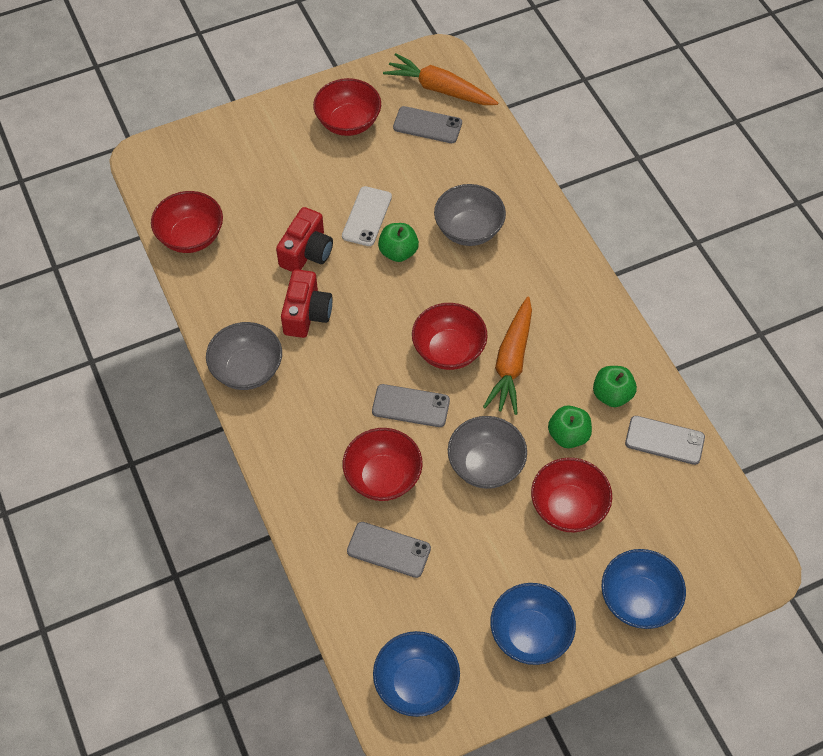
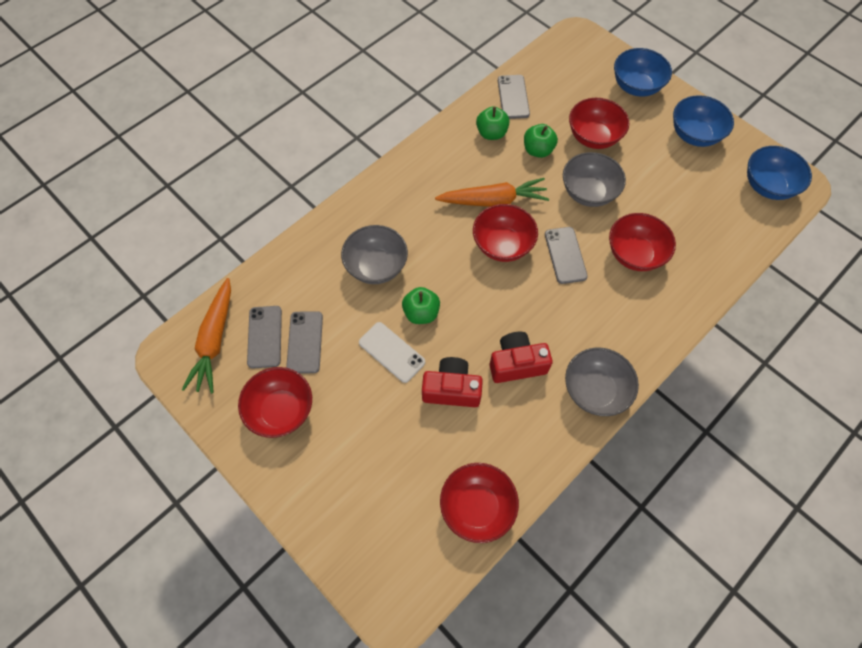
camera: 110 degrees left, 5 degrees up
white phone [342,186,392,246] -> white phone turned 45 degrees clockwise [359,322,425,383]
grey phone [347,522,431,578] -> grey phone moved to [286,311,323,374]

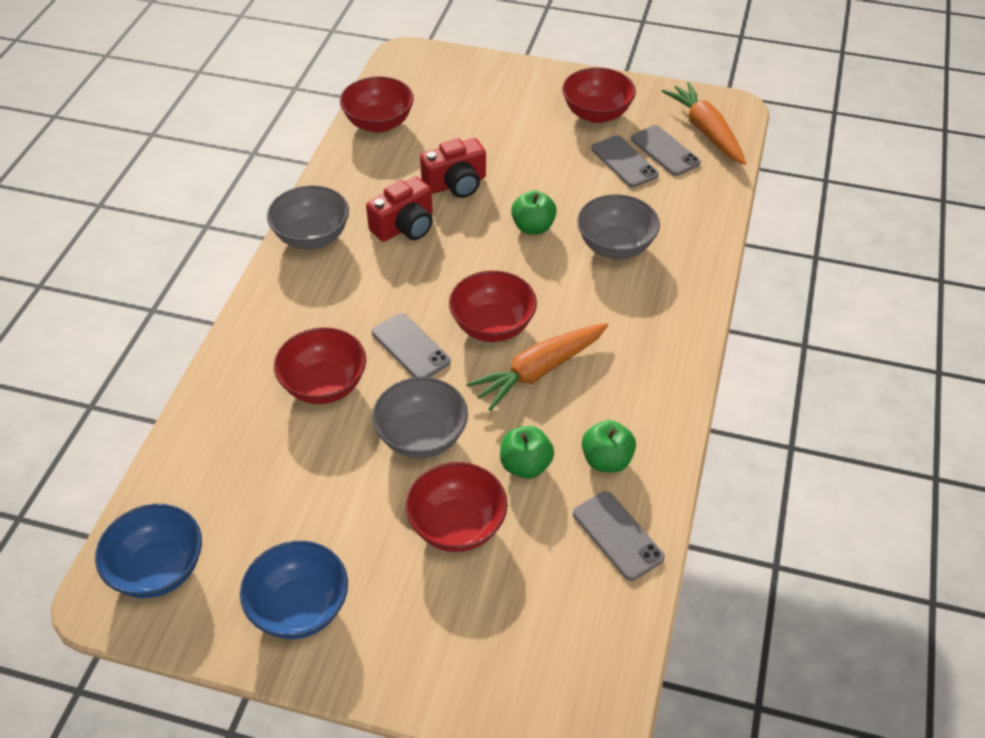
camera: 150 degrees right, 15 degrees down
white phone [359,322,425,383] -> none
blue bowl [614,48,672,97] -> none

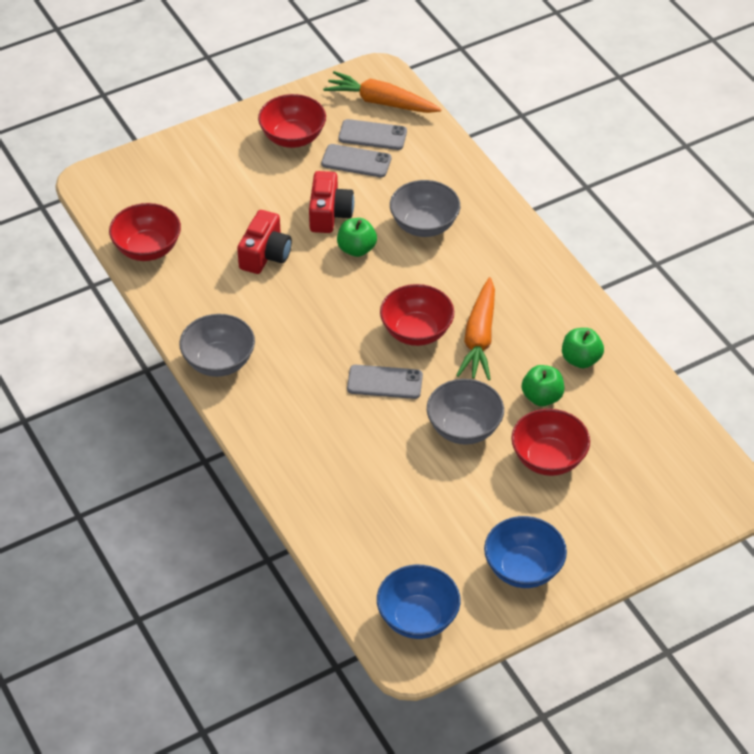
camera: 45 degrees left, 0 degrees up
red bowl [274,327,366,404] -> none
red camera [366,177,433,242] -> red camera moved to [309,171,354,233]
grey phone [573,491,665,581] -> none

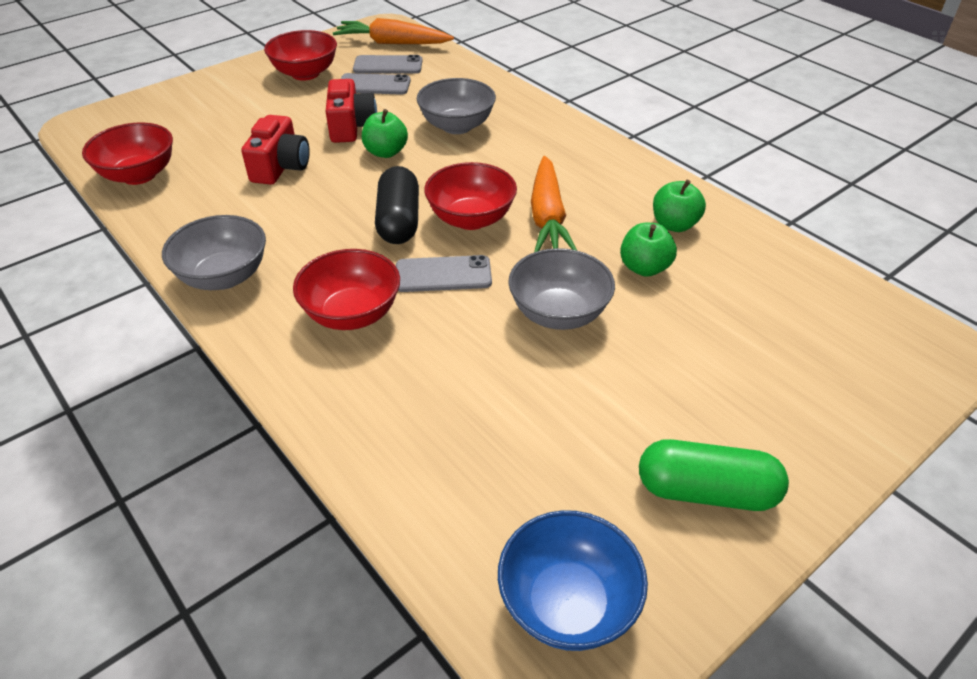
camera: 10 degrees left, 5 degrees down
blue bowl [484,516,567,588] -> green capsule [639,439,789,511]
red bowl [511,409,590,476] -> red bowl moved to [293,249,400,330]
none -> black capsule [375,166,419,244]

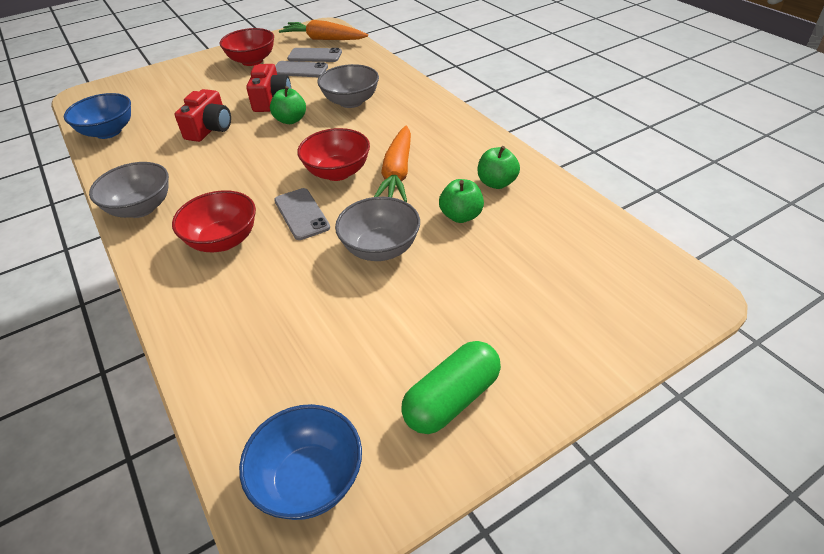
camera: 10 degrees right, 0 degrees up
red bowl [82,122,173,185] -> blue bowl [64,93,131,139]
black capsule [375,166,419,244] -> none
grey phone [396,255,492,292] -> grey phone turned 60 degrees clockwise [274,188,330,240]
green capsule [639,439,789,511] -> green capsule turned 60 degrees counterclockwise [401,341,501,434]

